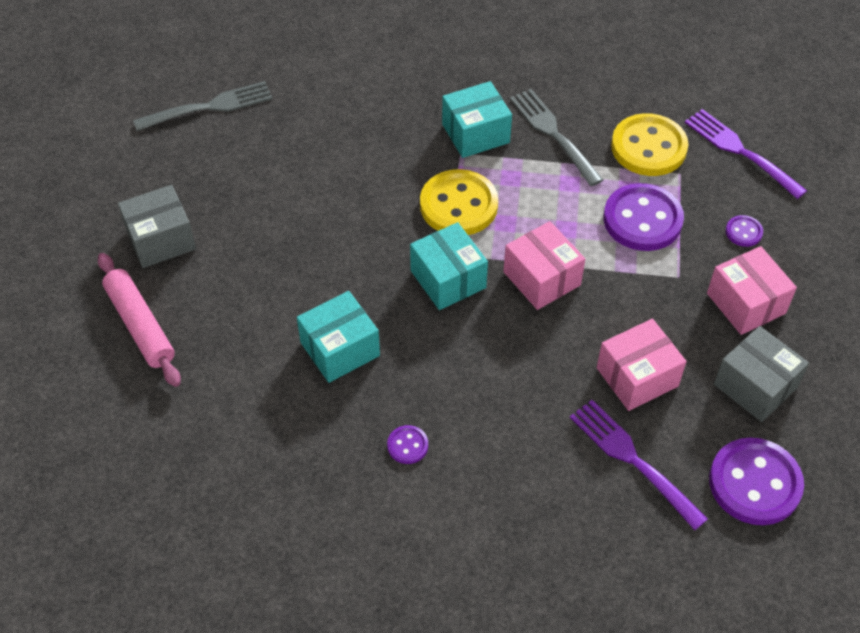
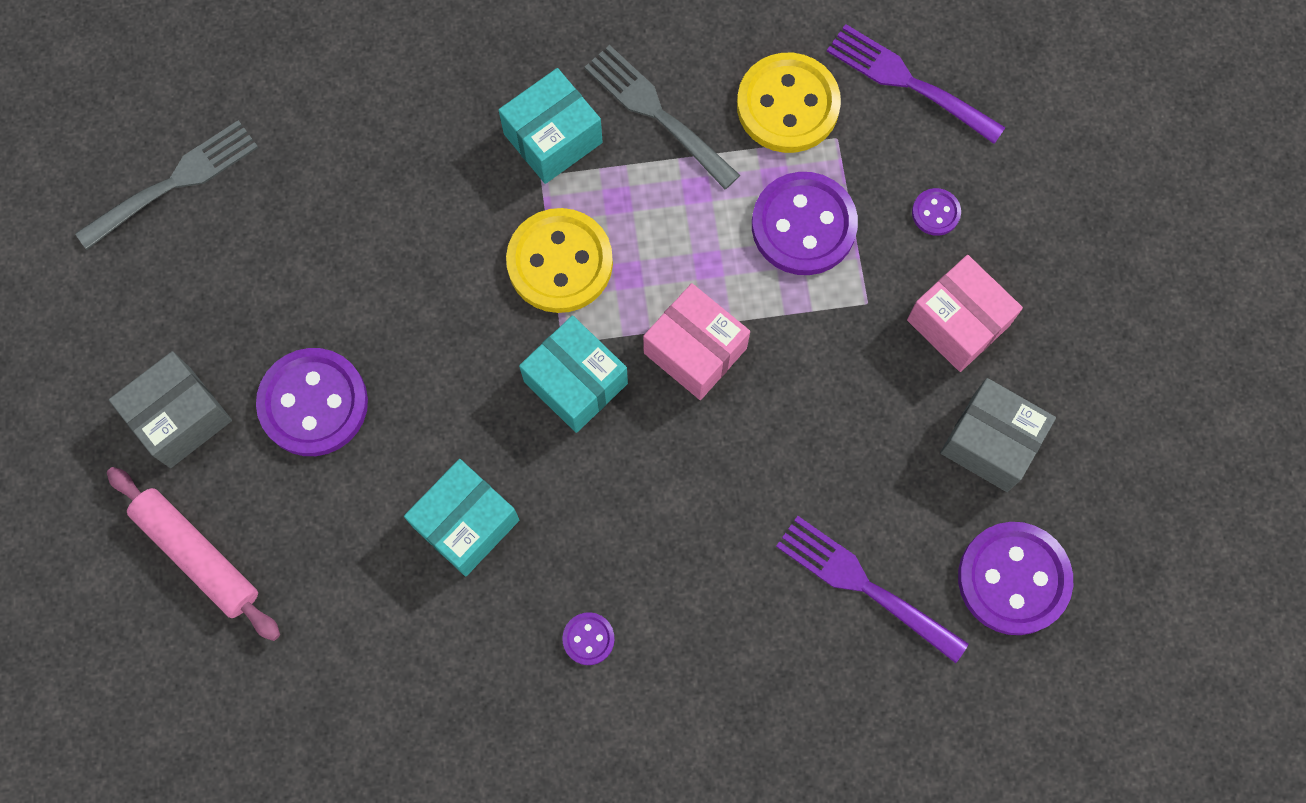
camera: 15 degrees left, 20 degrees up
pink box [597,319,687,411] -> none
none -> purple button [256,348,368,456]

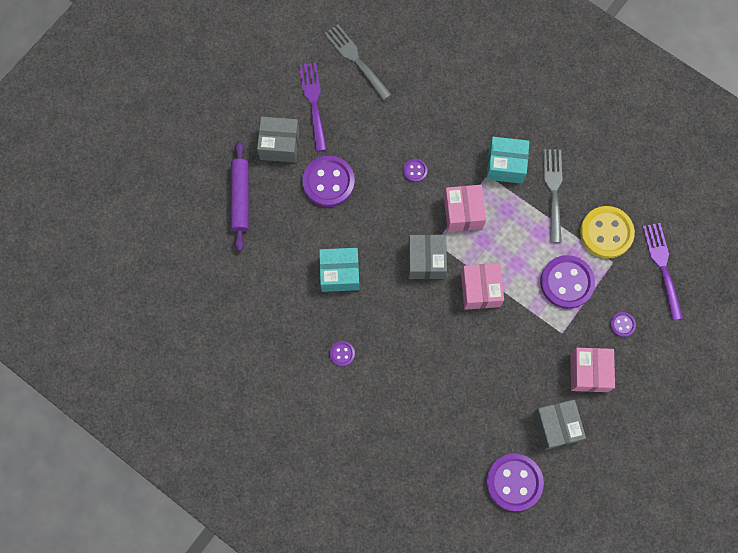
camera: 45 degrees right, 0 degrees up
grey fork [75,120,258,250] -> grey fork turned 135 degrees counterclockwise [324,25,392,101]
pink rolling pin [107,467,280,641] -> purple rolling pin [231,141,249,251]
yellow button [506,208,613,313] -> pink box [444,185,486,232]
turquoise box [519,315,628,433] -> grey box [408,235,447,279]
purple fork [776,516,968,663] -> purple fork moved to [299,62,327,152]
none -> purple button [403,159,427,182]

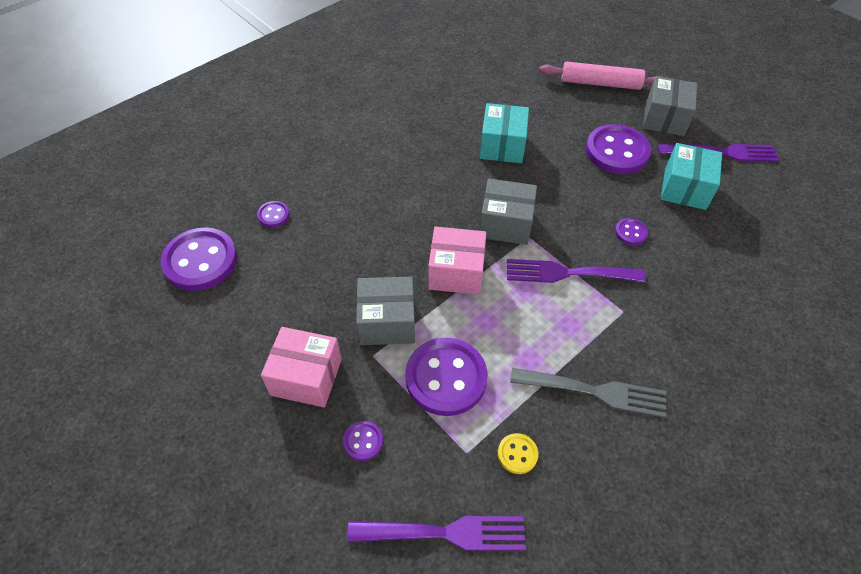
camera: 100 degrees right, 20 degrees down
purple rolling pin [231,141,249,251] -> pink rolling pin [539,62,662,90]
grey fork [324,25,392,101] -> none
purple button [330,341,355,366] -> purple button moved to [257,201,290,227]
pink box [444,185,486,232] -> purple fork [507,259,646,283]
turquoise box [486,137,530,184] -> turquoise box moved to [661,143,722,210]
grey box [533,400,586,450] -> grey box moved to [356,276,415,345]
yellow button [580,206,635,259] -> yellow button [498,433,538,474], size x0.46

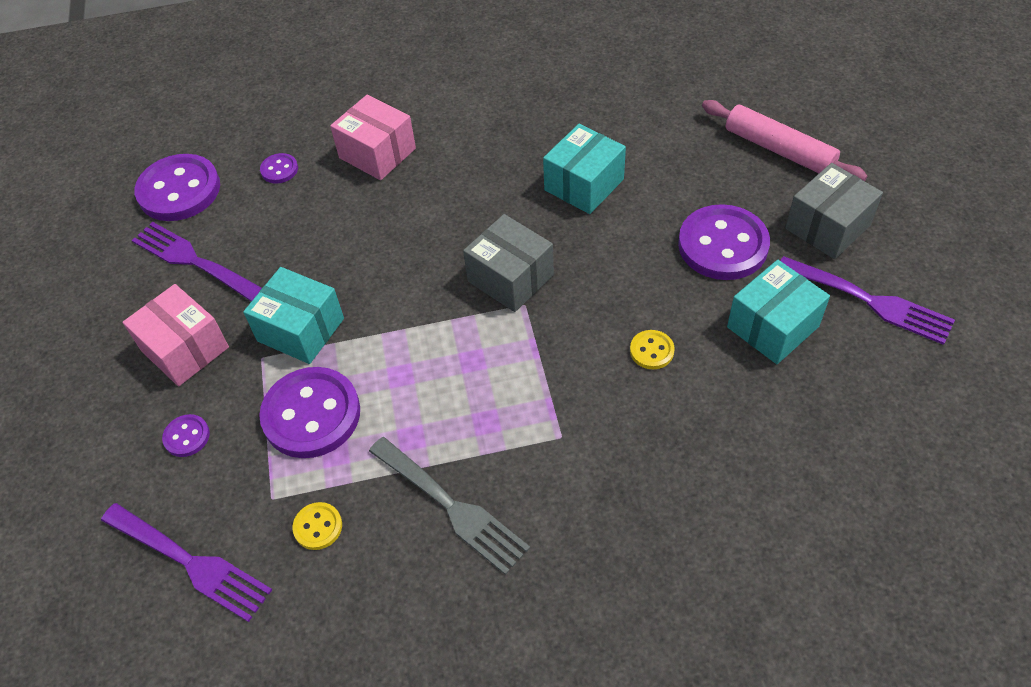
camera: 35 degrees right, 0 degrees up
grey box [356,276,415,345] -> turquoise box [243,267,344,364]
pink box [428,226,486,295] -> pink box moved to [330,94,416,180]
purple fork [507,259,646,283] -> purple fork moved to [132,222,262,302]
purple button [615,218,648,245] -> yellow button [630,330,675,369]

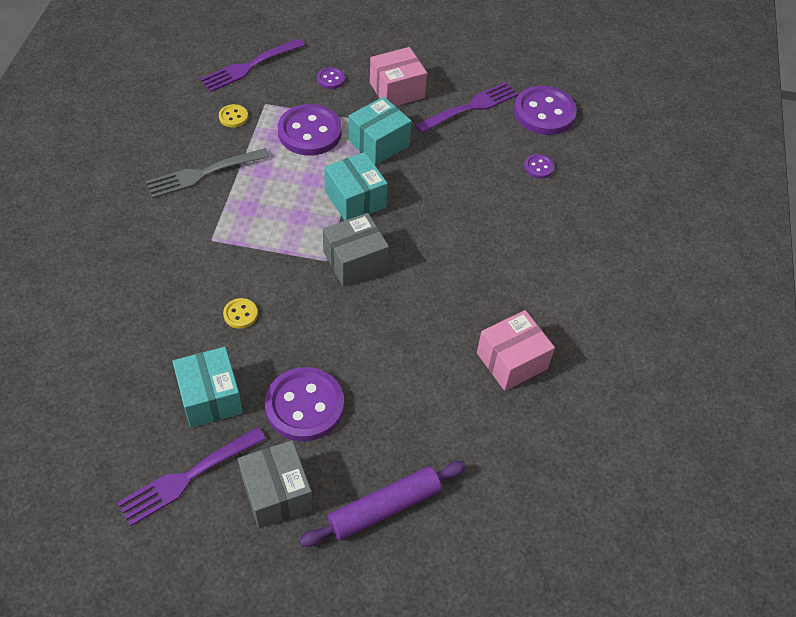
camera: 105 degrees right, 0 degrees up
pink box [330,94,416,180] -> pink box moved to [477,310,555,391]
turquoise box [543,124,626,214] -> turquoise box moved to [324,152,388,221]
pink rolling pin [702,100,867,181] -> purple rolling pin [299,461,467,547]

